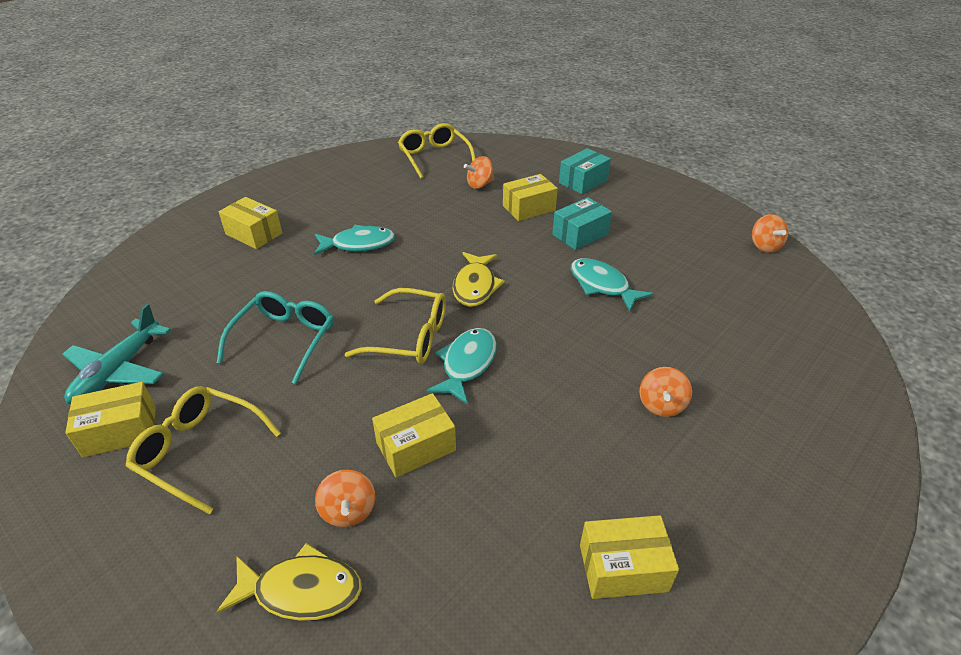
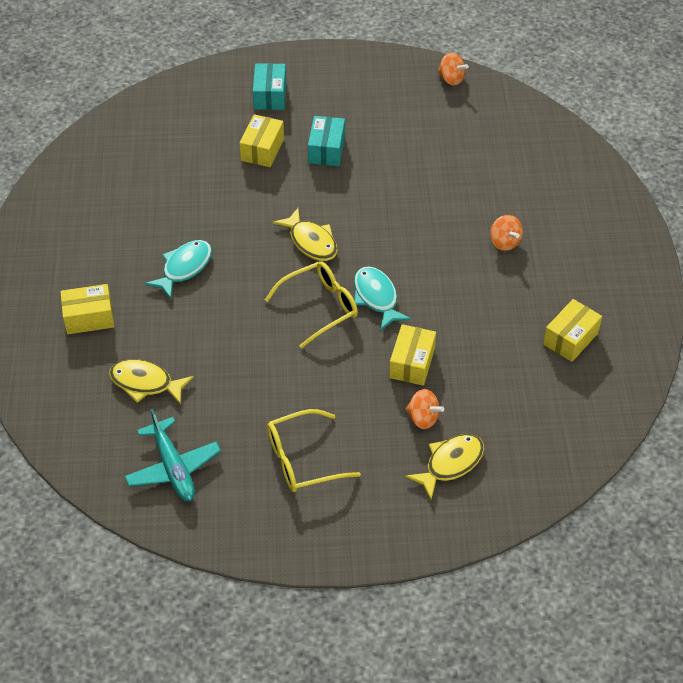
camera: 45 degrees left, 10 degrees up
yellow box [65,382,156,457] -> none
turquoise glasses [217,291,334,384] -> none
yellow glasses [398,123,476,179] -> none
orange spinning top [464,156,494,189] -> none
turquoise fish [571,258,653,312] -> none
none -> yellow fish [109,359,194,405]

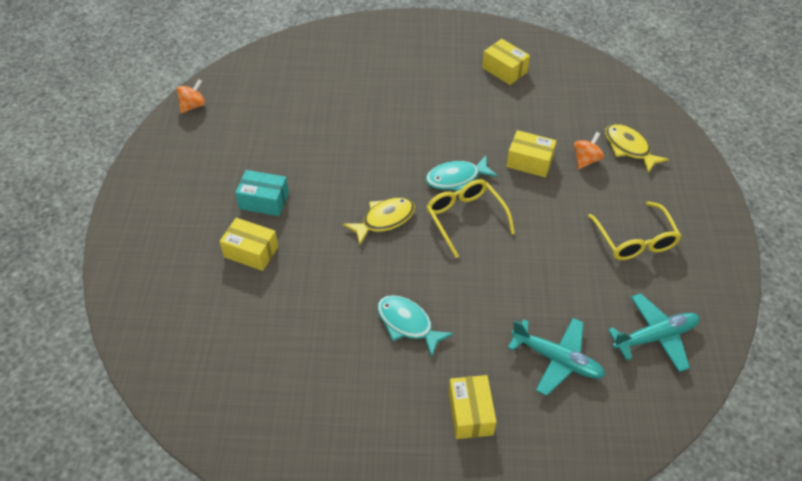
camera: 85 degrees left, 0 degrees up
yellow fish [109,359,194,405] -> turquoise plane [508,318,605,396]
turquoise box [253,63,286,110] -> none
orange spinning top [490,215,523,251] -> none

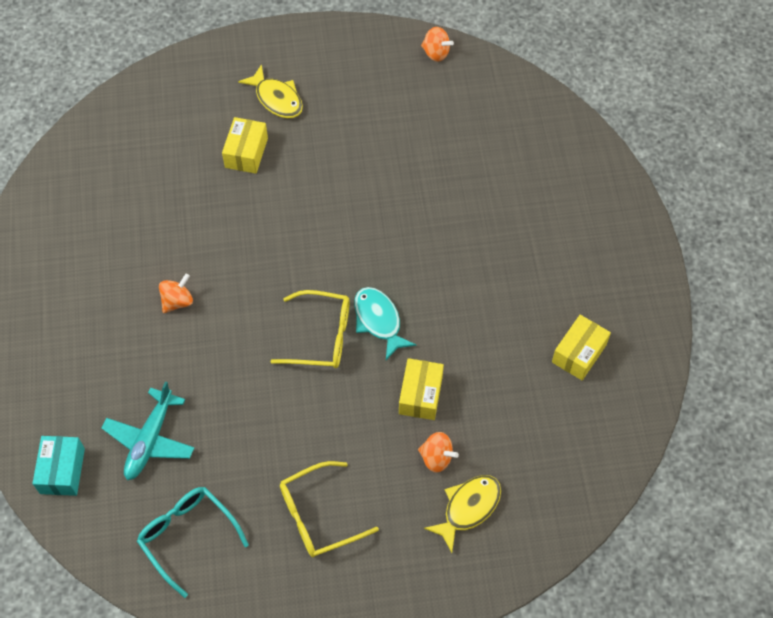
camera: 80 degrees right, 10 degrees up
turquoise box [235,170,289,216] -> turquoise box moved to [32,436,85,496]
yellow fish [343,197,415,245] -> yellow fish moved to [238,64,303,118]
turquoise fish [377,295,454,357] -> orange spinning top [159,274,193,313]
yellow glasses [427,179,515,258] -> yellow glasses turned 45 degrees clockwise [270,290,349,368]
yellow box [449,375,496,439] -> none
turquoise plane [608,293,700,372] -> turquoise glasses [137,487,249,598]

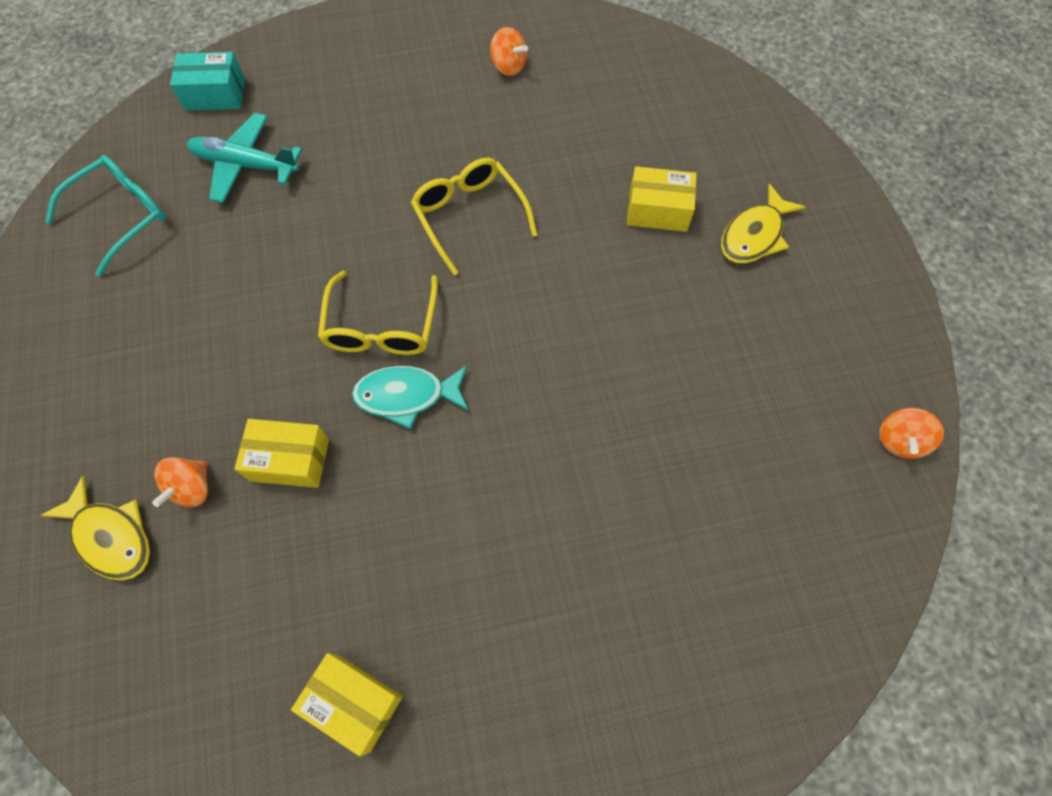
camera: 85 degrees right, 5 degrees up
orange spinning top [159,274,193,313] -> orange spinning top moved to [490,27,528,76]
yellow glasses [280,461,379,557] -> yellow glasses moved to [411,158,537,275]
turquoise fish [354,287,416,360] -> turquoise fish turned 150 degrees counterclockwise [352,365,469,429]

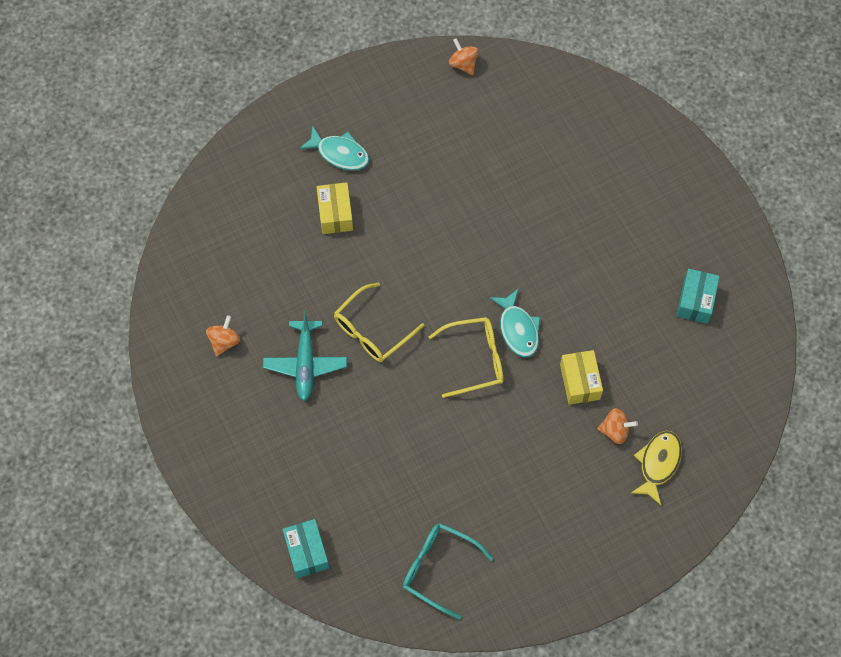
camera: 105 degrees left, 0 degrees up
turquoise plane [187,113,302,203] -> turquoise plane moved to [263,311,347,401]
yellow box [291,653,403,756] -> turquoise box [676,269,720,324]
yellow fish [721,184,806,263] -> turquoise fish [299,126,369,171]
orange spinning top [879,408,944,459] -> orange spinning top turned 135 degrees counterclockwise [449,38,478,75]

